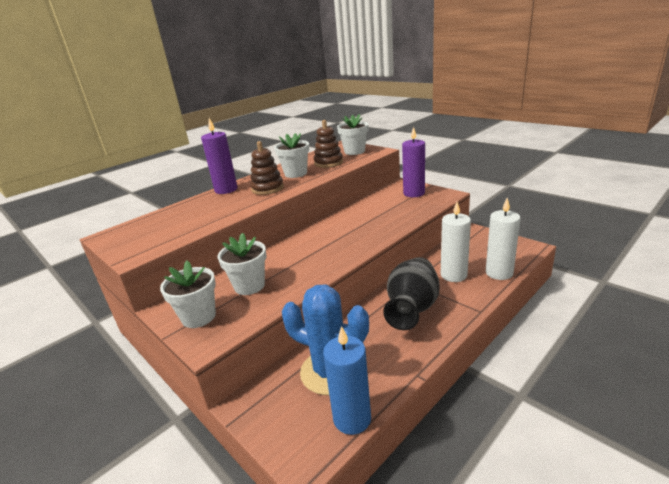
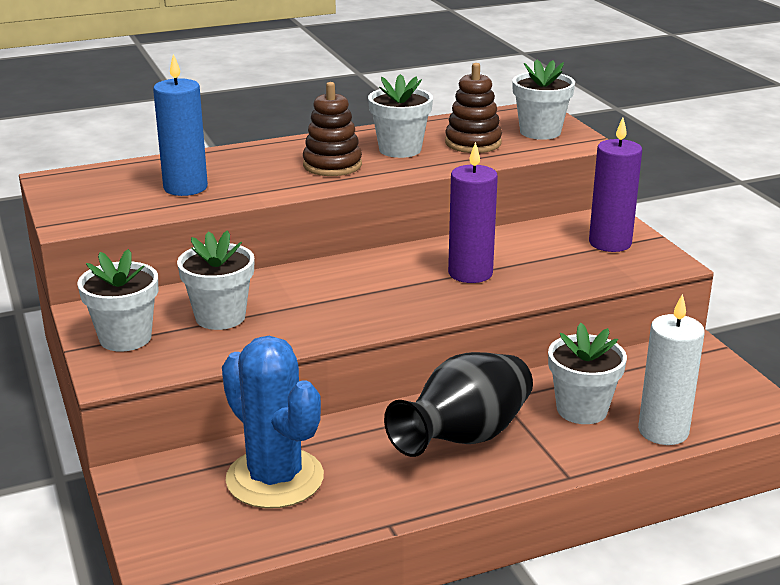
camera: 20 degrees right, 0 degrees up
purple candle [201,118,237,194] -> purple candle moved to [448,142,498,283]
blue candle [323,326,371,435] -> blue candle moved to [153,54,208,196]
white candle [441,202,471,282] -> white flower pot [548,323,627,424]

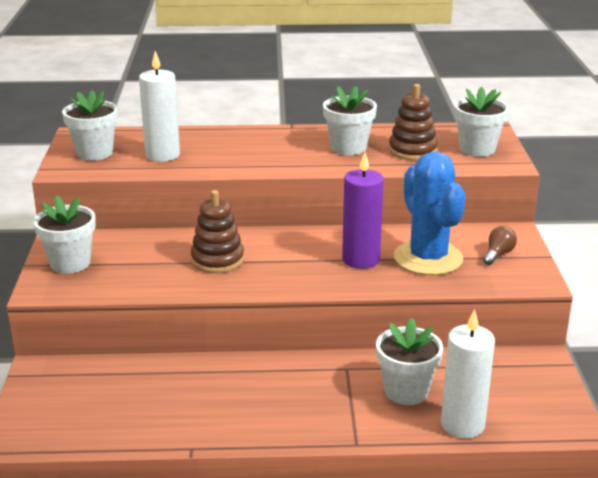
camera: 20 degrees right, 0 degrees up
blue candle [153,54,208,196] -> white candle [139,51,180,162]
white flower pot [177,230,255,330] -> white flower pot moved to [62,90,118,161]
blue cactus [222,336,324,509] -> blue cactus moved to [394,152,466,275]
brown stacking toy [303,82,362,176] -> brown stacking toy moved to [191,190,244,273]
black vase [384,352,533,457] -> none
purple candle [589,118,642,252] -> brown light bulb [483,226,517,265]

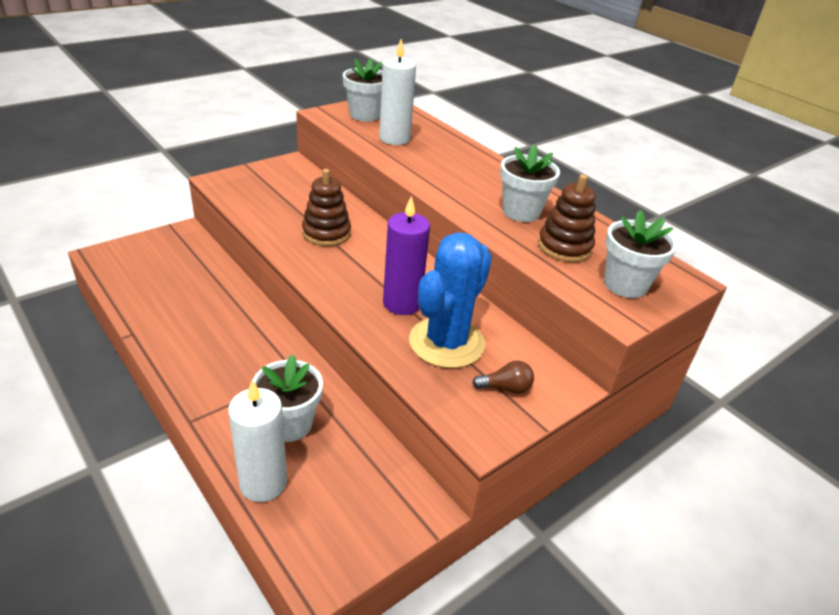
camera: 50 degrees right, 10 degrees up
white flower pot [33,196,96,274] -> none

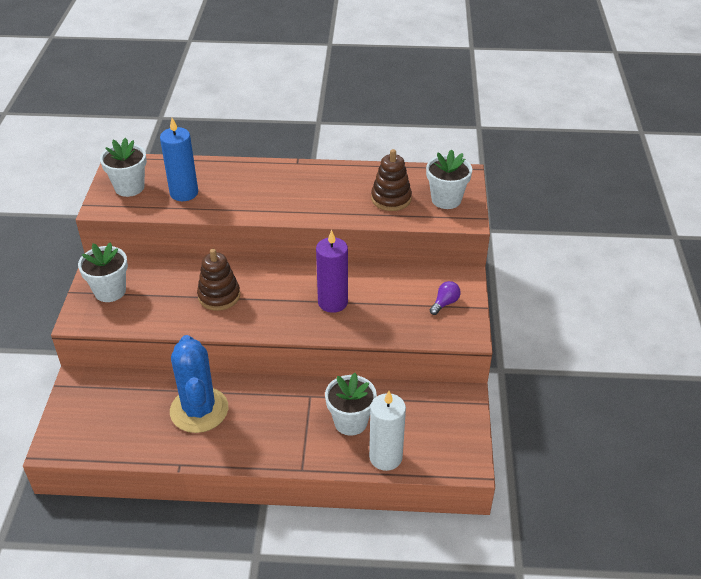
camera: 45 degrees left, 5 degrees up
white candle [379,39,416,145] -> blue candle [160,118,198,201]
blue cactus [409,232,492,368] -> blue cactus moved to [170,335,228,433]
brown light bulb [473,360,534,394] -> purple light bulb [430,281,461,315]
white flower pot [500,145,560,222] -> white flower pot moved to [78,242,128,302]

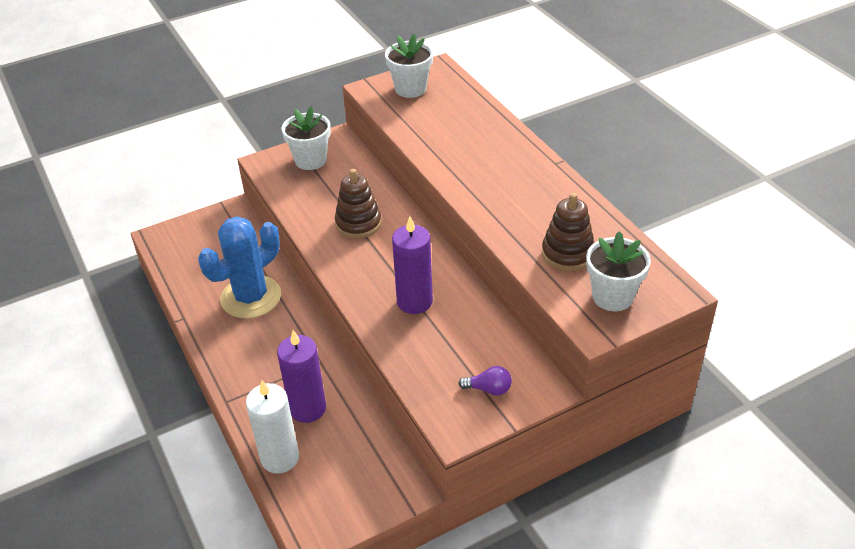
camera: 60 degrees right, 0 degrees up
blue candle [160,118,198,201] -> none
white flower pot [325,373,377,436] -> purple candle [277,330,326,423]

